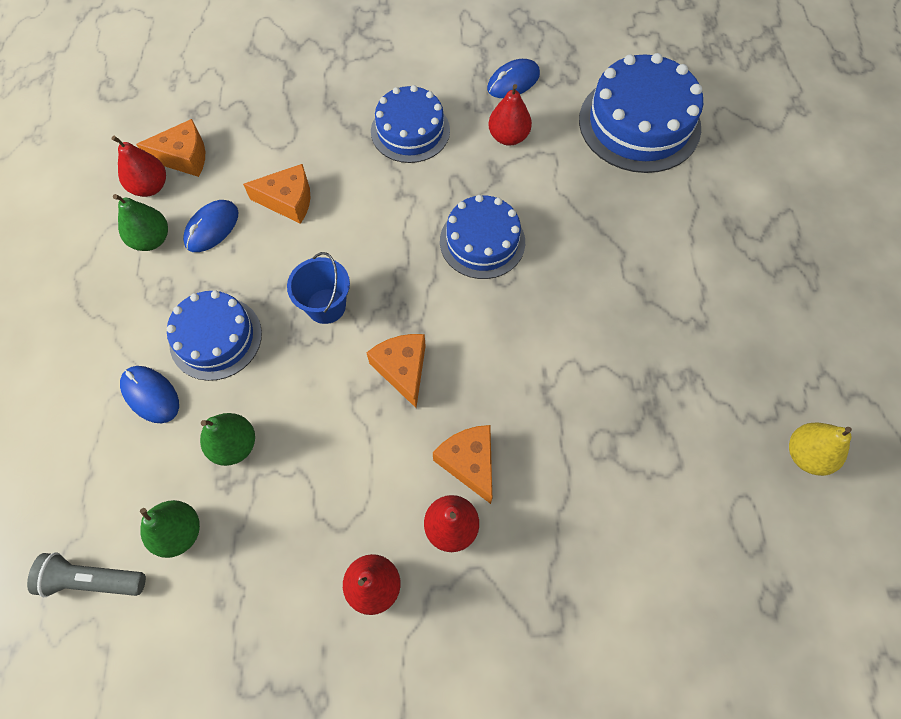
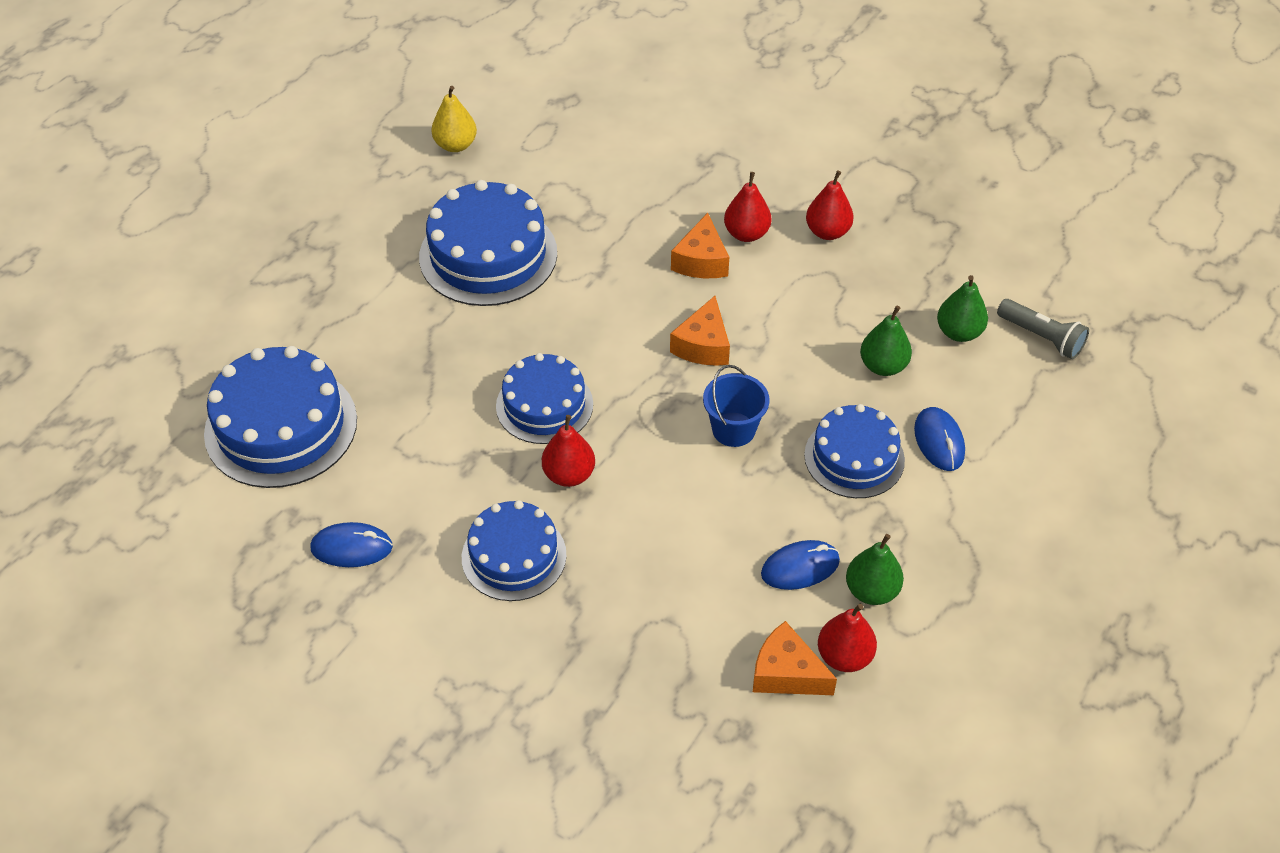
camera: 145 degrees left, 15 degrees down
orange cheese [243,164,310,224] -> none
red pear [488,84,532,146] -> red pear moved to [542,415,595,487]
none -> blue cake [419,180,557,306]

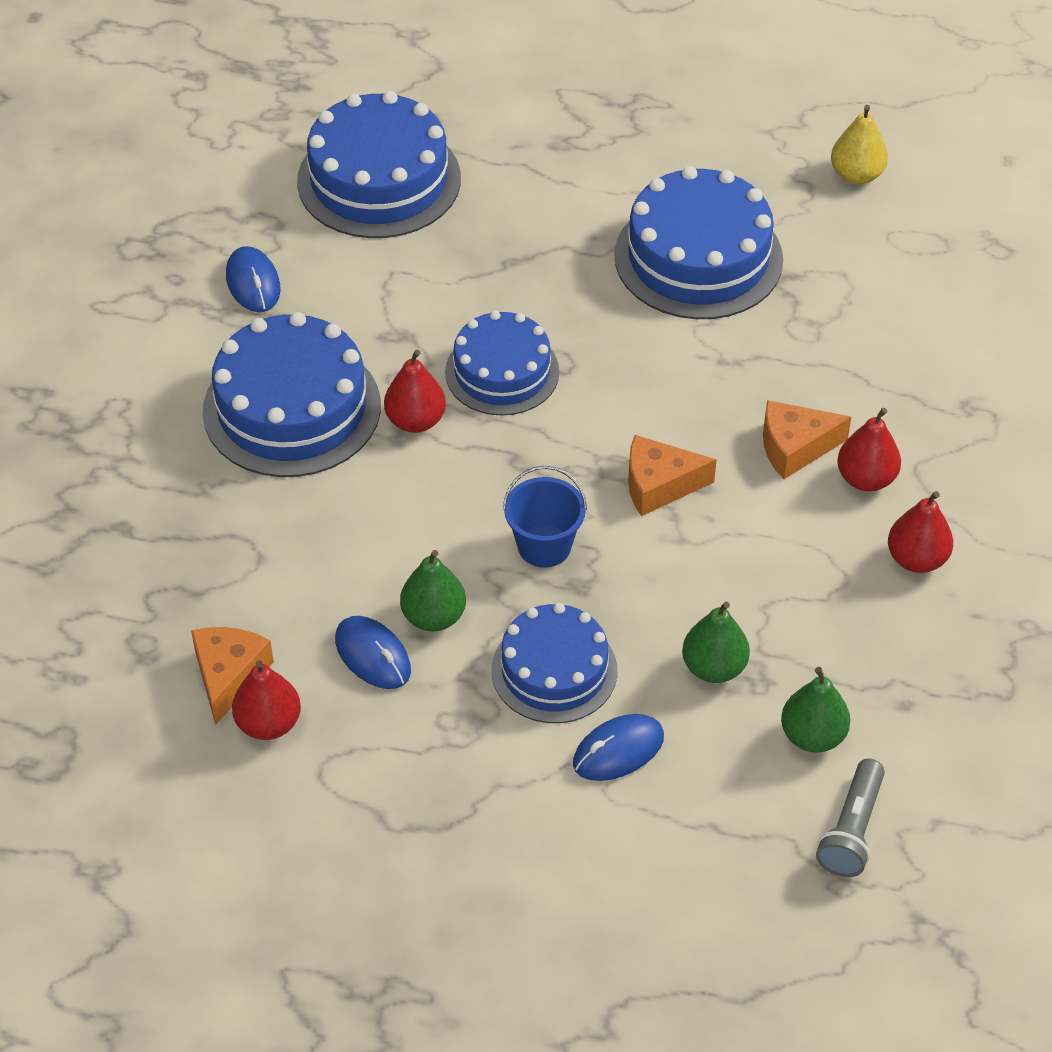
camera: 70 degrees right, 0 degrees up
blue cake [462,500,566,601] -> blue cake [203,312,381,477], size x1.54
green pear [846,534,904,605] -> green pear moved to [400,550,466,632]

